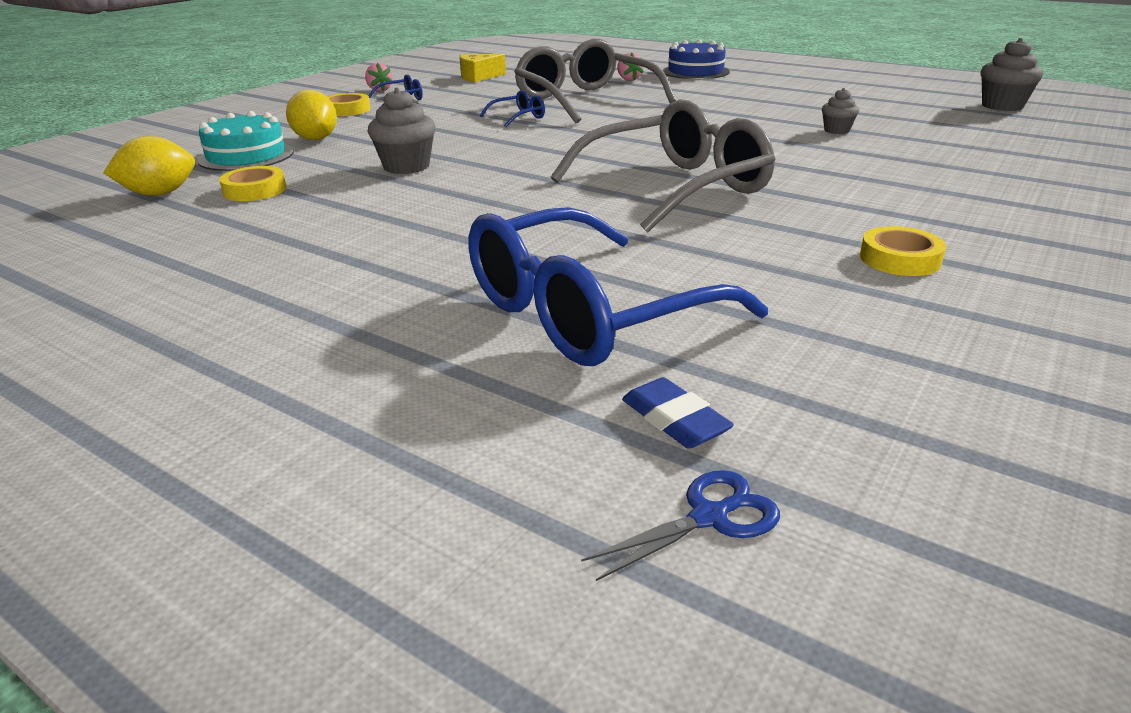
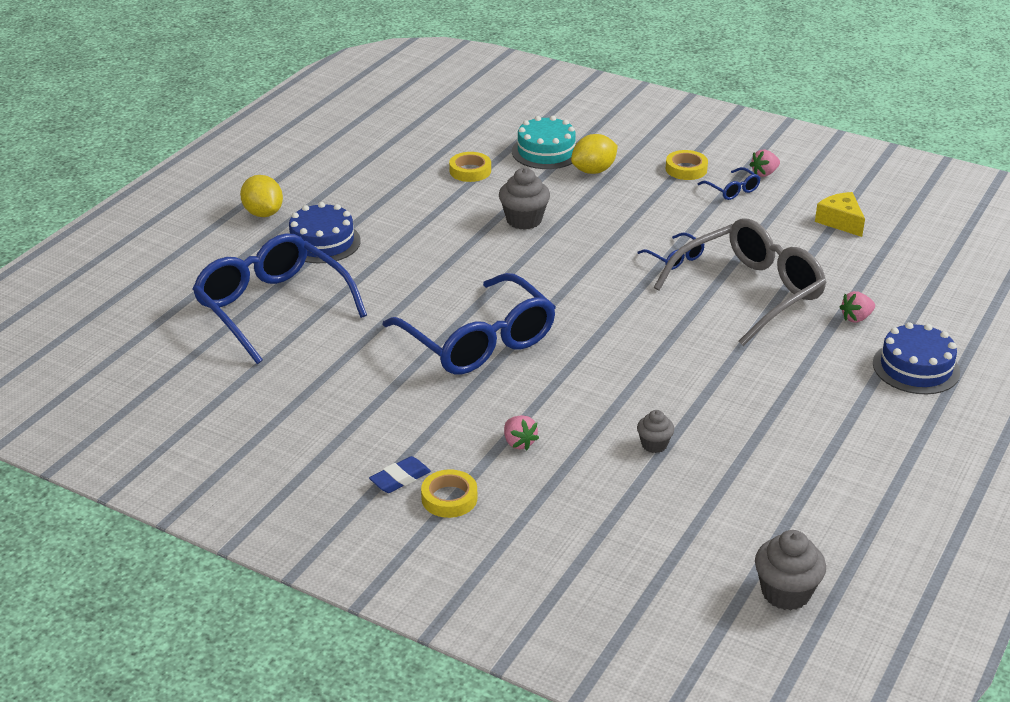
camera: 85 degrees right, 5 degrees up
yellow lemon [104,136,195,196] -> yellow lemon moved to [240,175,283,217]
grey glasses [551,99,776,233] -> blue glasses [382,273,556,374]
blue scissors [581,470,780,581] -> none
blue eraser [622,377,734,449] -> blue eraser moved to [369,456,431,493]
yellow tape [860,226,946,276] -> yellow tape moved to [421,469,477,518]
none -> blue cake [289,202,361,263]
none -> pink strawberry [504,415,539,450]

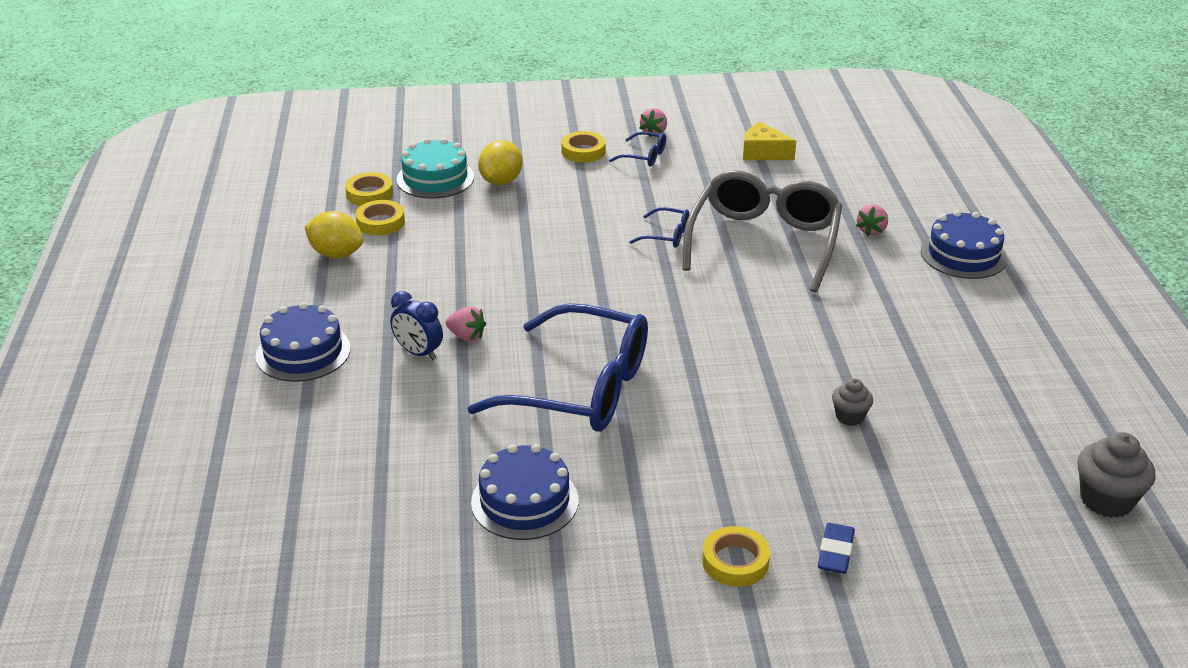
camera: 35 degrees left, 0 degrees up
blue glasses [193,233,367,364] -> none
yellow lemon [240,175,283,217] -> yellow lemon moved to [305,211,363,258]
blue eraser [369,456,431,493] -> blue eraser moved to [818,523,855,574]
grey cupcake [499,168,550,230] -> none
pink strawberry [504,415,539,450] -> pink strawberry moved to [446,306,486,341]
none -> yellow tape [345,172,393,206]
none -> blue clock [390,291,443,360]
none -> blue cake [471,444,578,540]

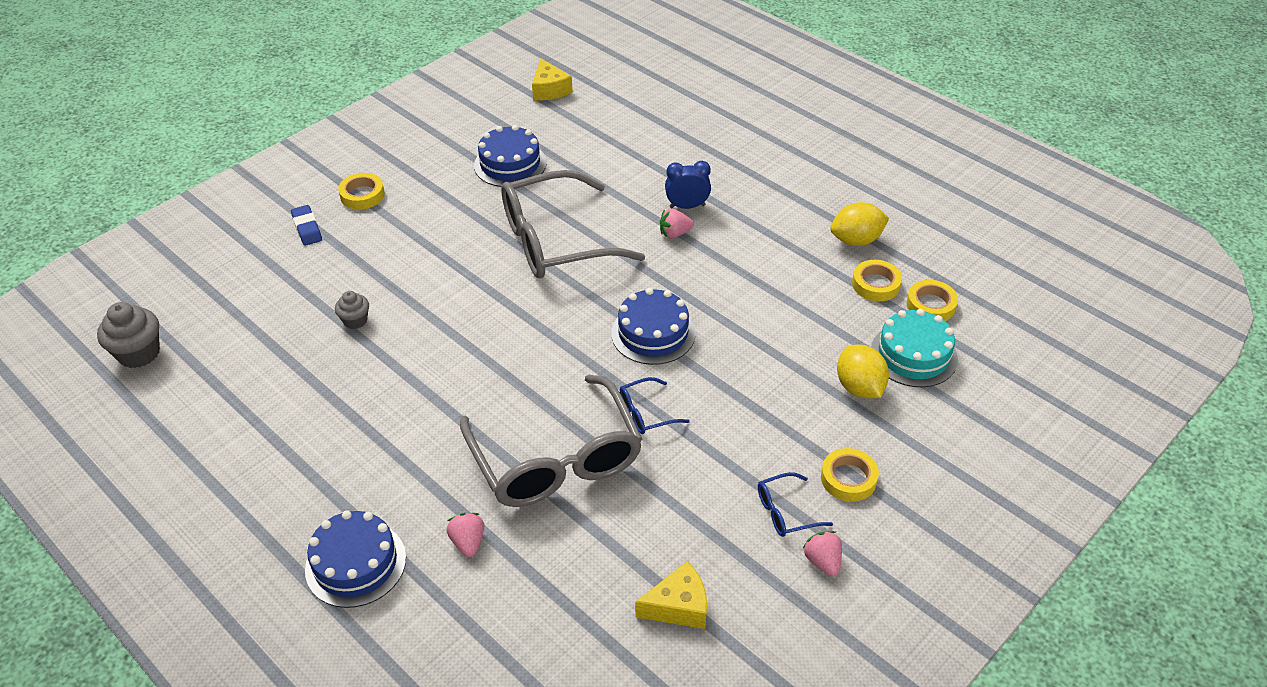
camera: 140 degrees right, 10 degrees up
blue cake [256,302,351,382] -> blue cake moved to [611,288,696,365]
blue glasses [467,303,648,432] -> grey glasses [501,170,645,278]
none -> yellow cheese [532,58,573,101]

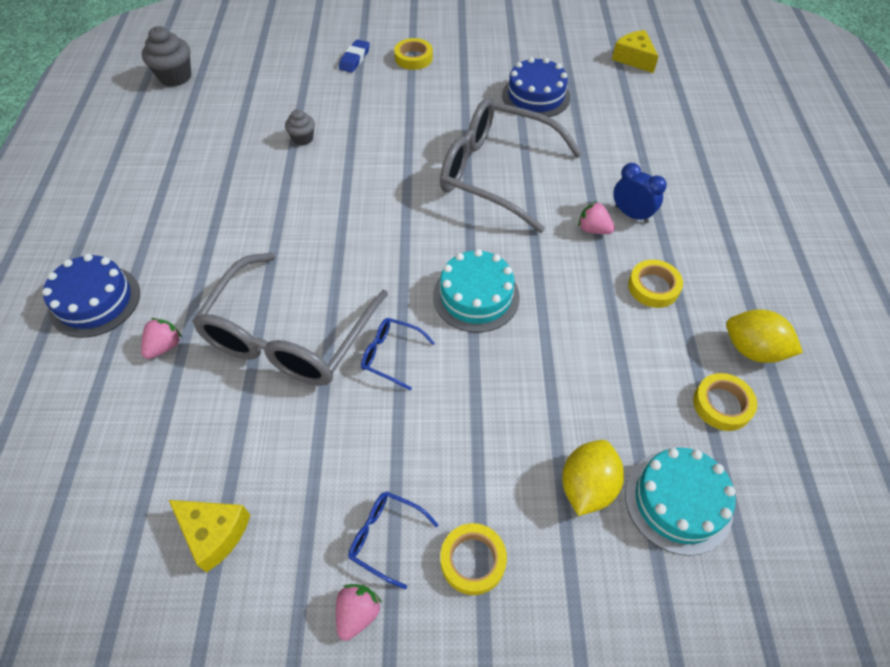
camera: 45 degrees right, 10 degrees up
yellow cheese [532,58,573,101] -> yellow cheese turned 120 degrees clockwise [612,30,659,73]
blue cake [611,288,696,365] -> turquoise cake [433,249,520,332]
yellow tape [907,280,958,321] -> yellow tape moved to [628,260,683,308]

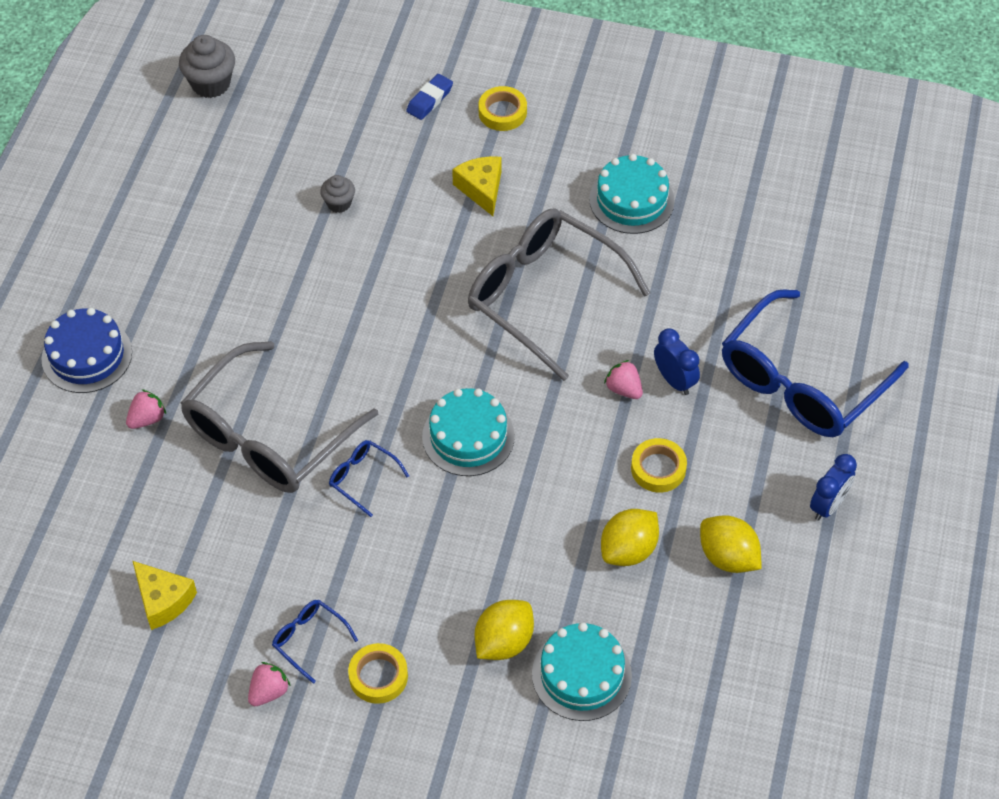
camera: 15 degrees right, 0 degrees up
blue cake [502,57,570,117] -> turquoise cake [589,154,675,234]
yellow cheese [612,30,659,73] -> yellow cheese moved to [452,156,501,216]
yellow tape [693,373,757,431] -> none
none -> yellow lemon [601,509,659,566]
none -> blue glasses [722,289,909,437]
none -> blue clock [810,454,857,521]

